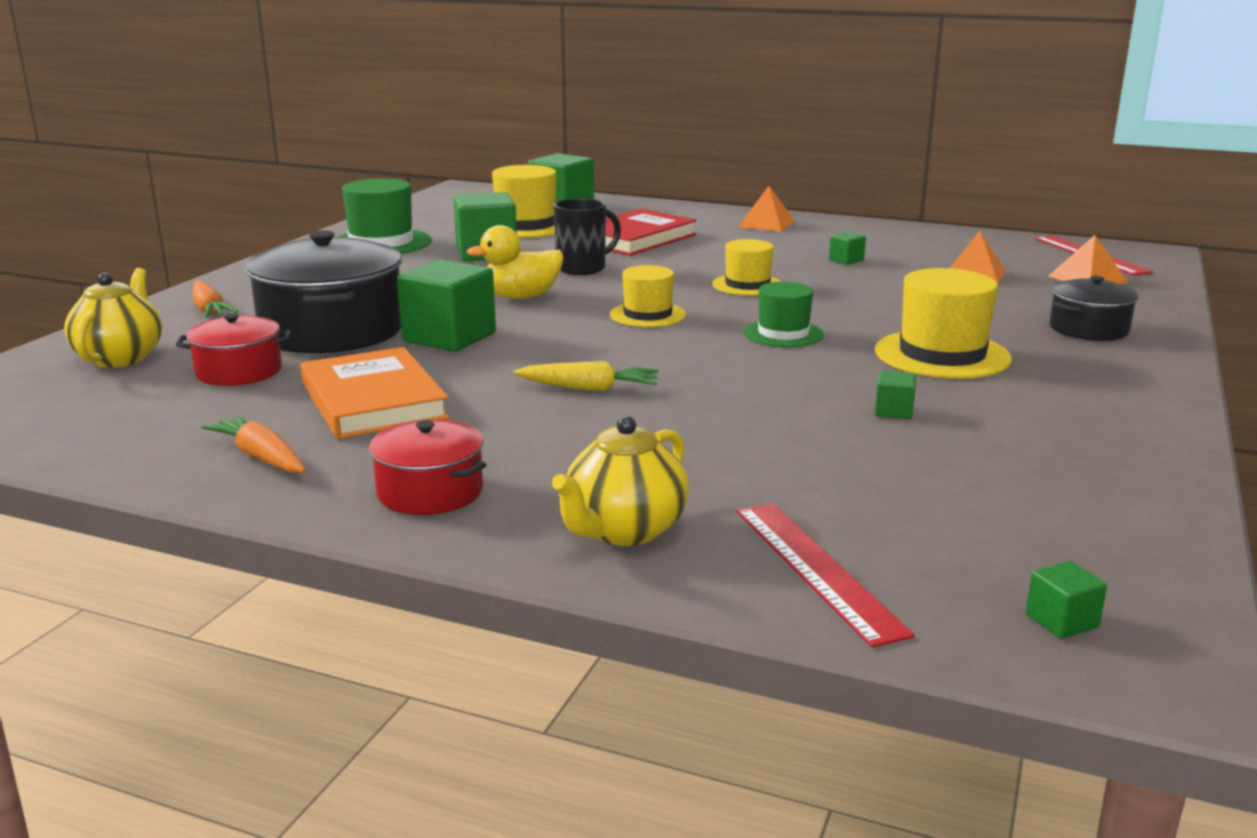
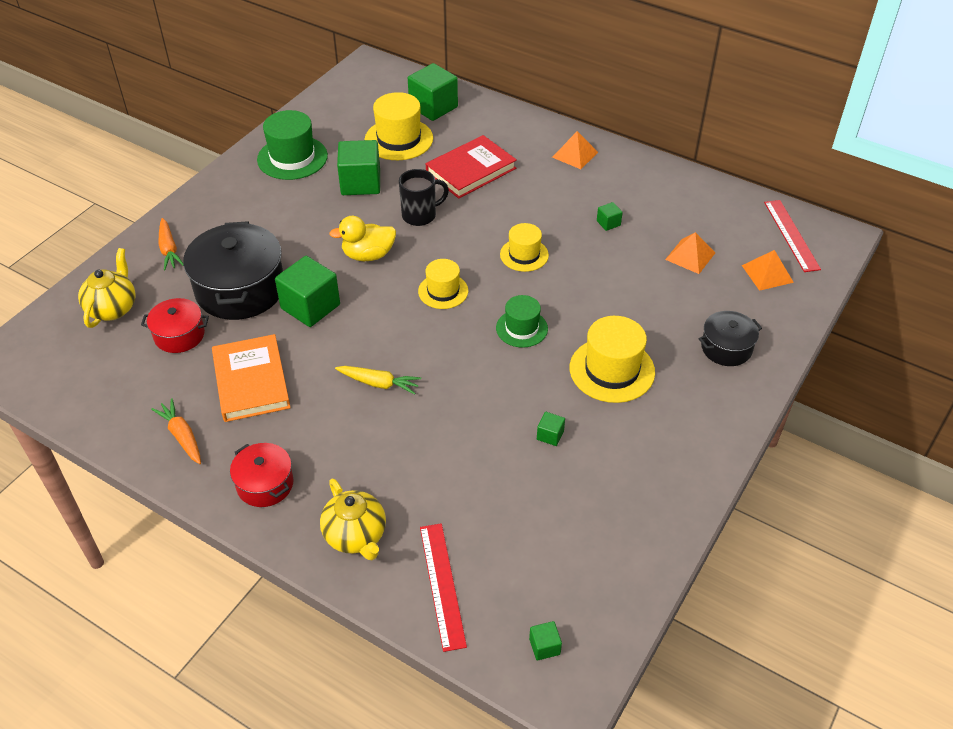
camera: 10 degrees right, 25 degrees up
yellow teapot [552,416,689,546] -> yellow teapot turned 75 degrees counterclockwise [320,478,386,561]

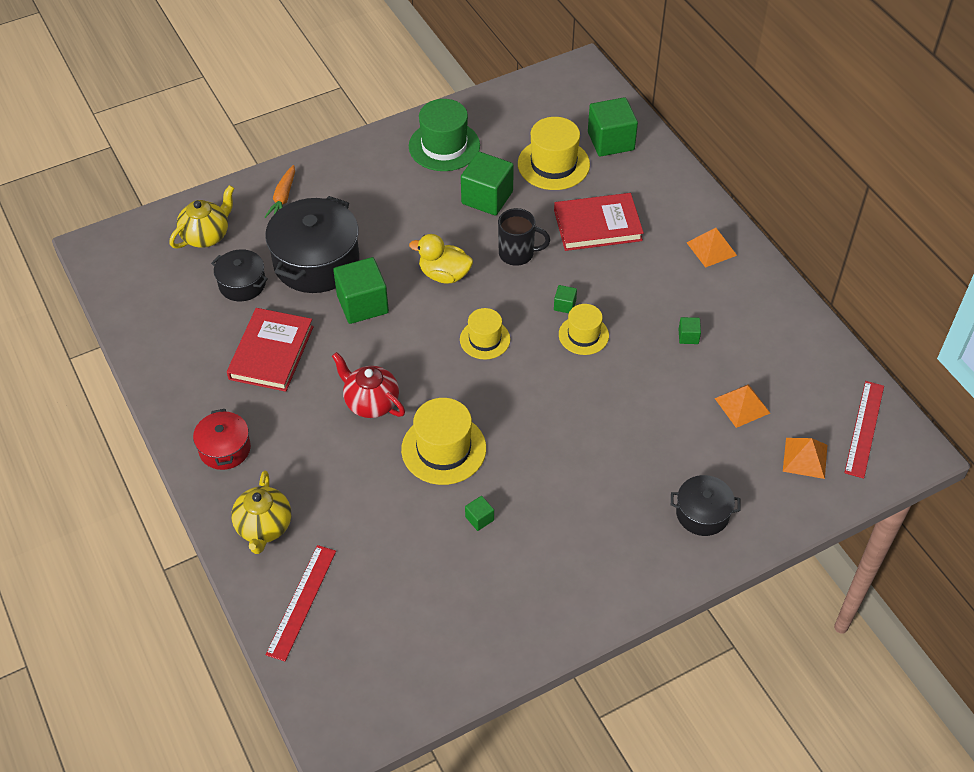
camera: 30 degrees right, 5 degrees up
red pot [141,298,209,353] -> black pot [211,249,268,301]
orange carrot [151,398,201,464] -> none
orange book [212,334,291,422] -> red book [227,308,314,392]
yellow carrot [335,366,421,395] -> red teapot [332,352,405,418]
green hat [496,295,548,347] -> none
green cube [529,621,562,661] -> green cube moved to [554,285,577,313]
yellow hat [570,316,655,403] -> yellow hat moved to [401,398,486,485]

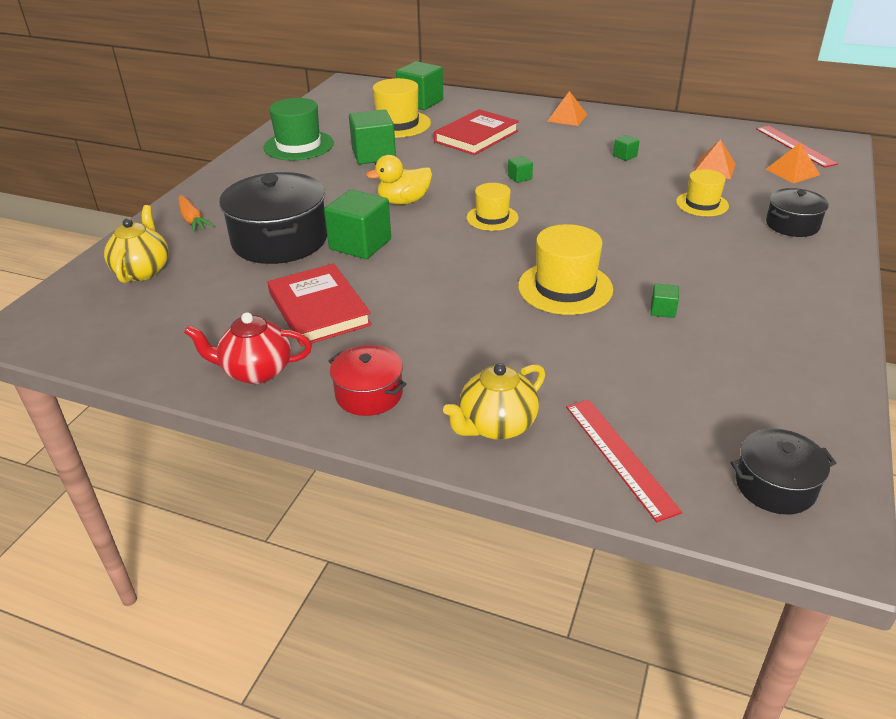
camera: 40 degrees left, 15 degrees down
black pot [211,249,268,301] -> black pot moved to [731,428,836,515]
yellow teapot [231,471,291,554] -> yellow teapot turned 90 degrees clockwise [443,363,545,440]
red teapot [332,352,405,418] -> red teapot moved to [184,312,312,384]
black mug [498,208,550,266] -> none
yellow hat [559,304,609,355] -> yellow hat moved to [676,169,729,216]

